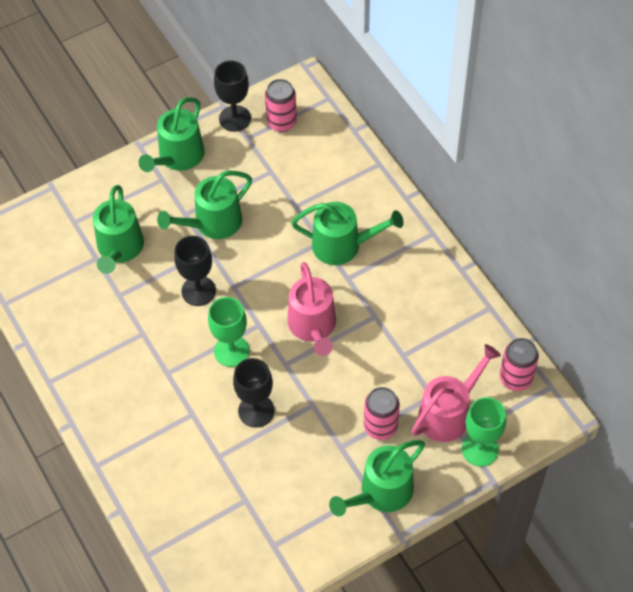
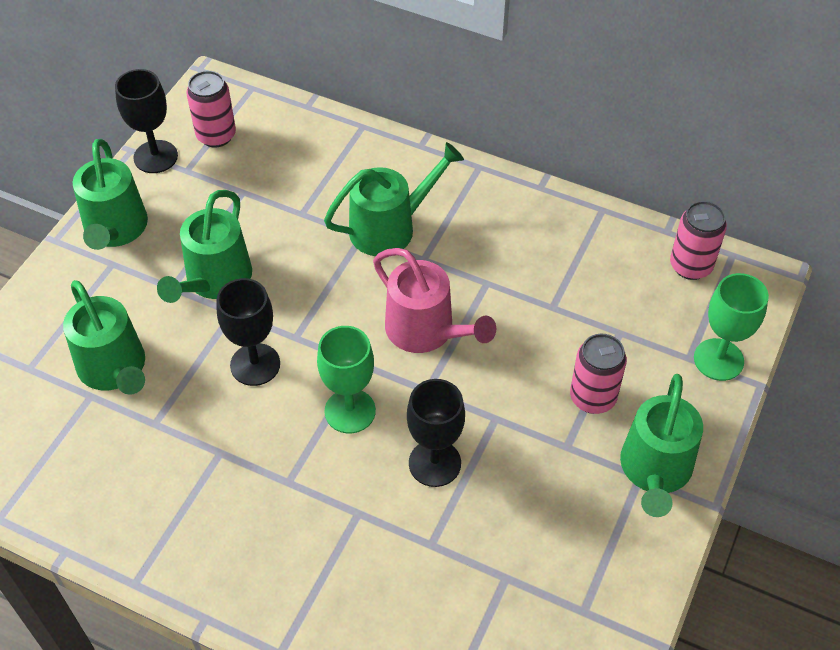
camera: 35 degrees left, 5 degrees down
pink watering can [411,344,501,442] -> none

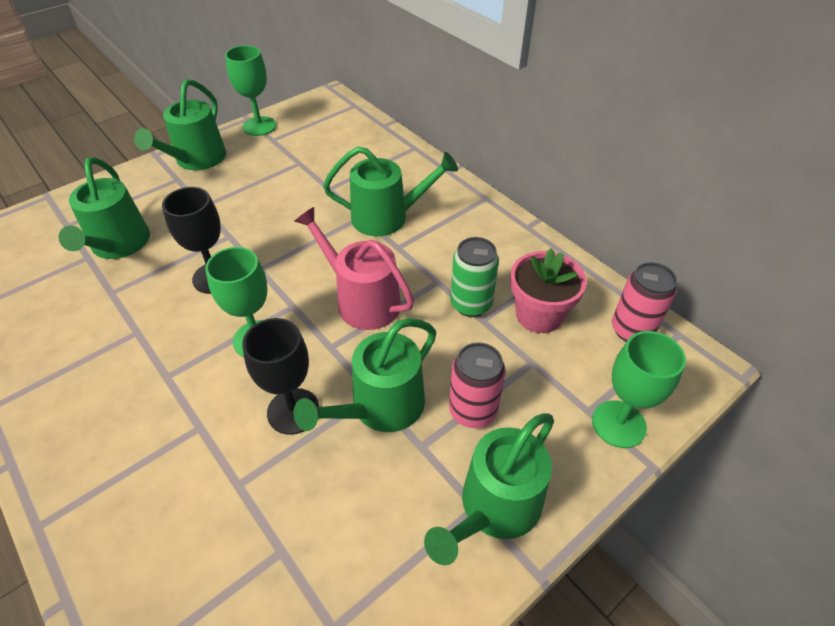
camera: 25 degrees right, 5 degrees down
black goblet [115,69,178,173] -> green goblet [225,45,276,136]
green watering can [157,190,252,303] -> green watering can moved to [293,318,436,432]
pink can [187,71,236,148] -> none
pink watering can [373,248,496,353] -> pink watering can turned 150 degrees clockwise [294,207,414,330]
none -> green can [451,237,499,317]
none -> pink flower pot [510,248,587,333]

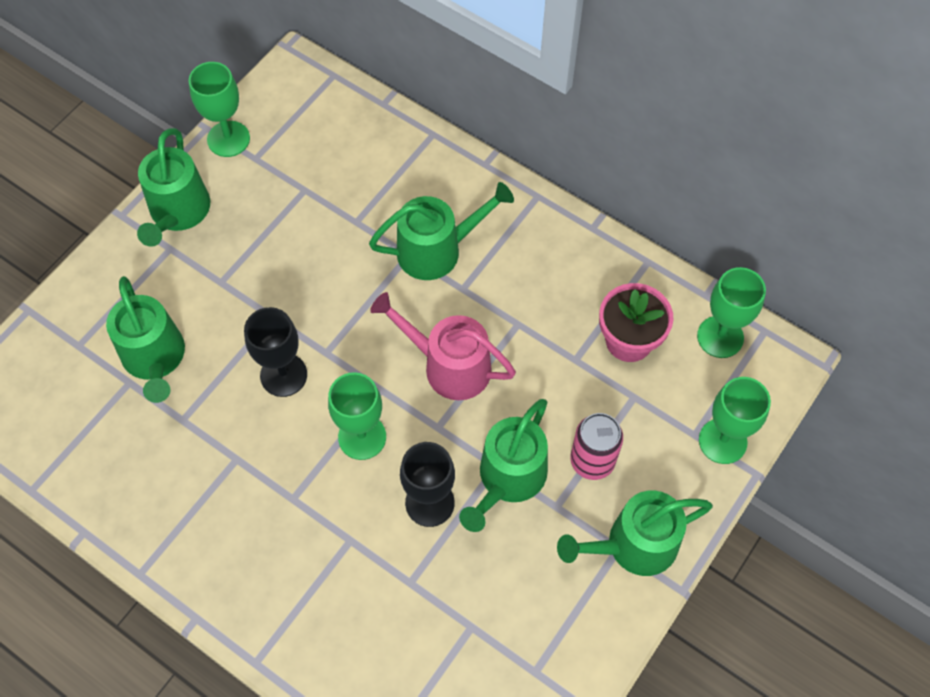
camera: 15 degrees left, 15 degrees up
green watering can [424,413,554,565] -> green watering can turned 45 degrees clockwise [557,490,713,576]
green can [451,237,499,317] -> none
pink can [612,262,677,342] -> green goblet [697,267,766,358]

